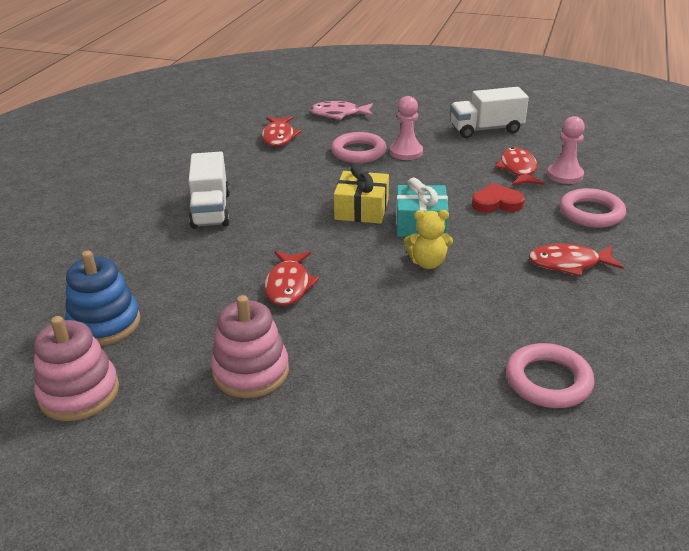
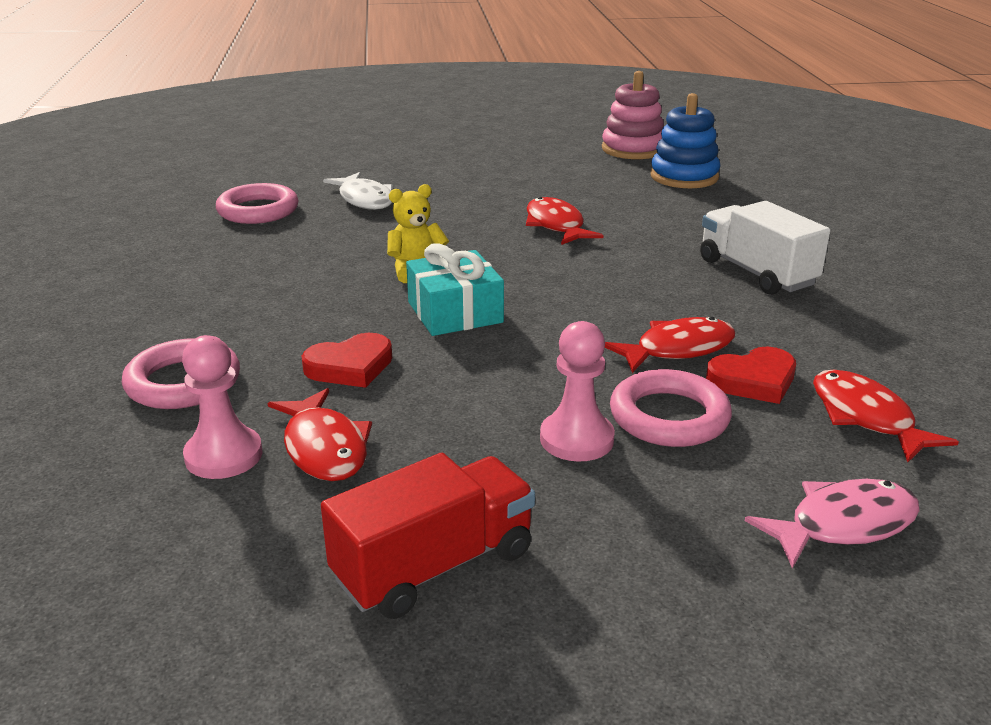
camera: 155 degrees right, 5 degrees down
pink stacking toy [211,295,289,398] -> none
yellow gift [334,164,389,224] -> none
white truck [450,87,529,138] -> red truck [321,453,535,619]
red fish [529,244,624,277] -> red fish moved to [605,317,735,373]
none -> white fish [323,172,393,210]
none -> red heart [706,347,796,404]

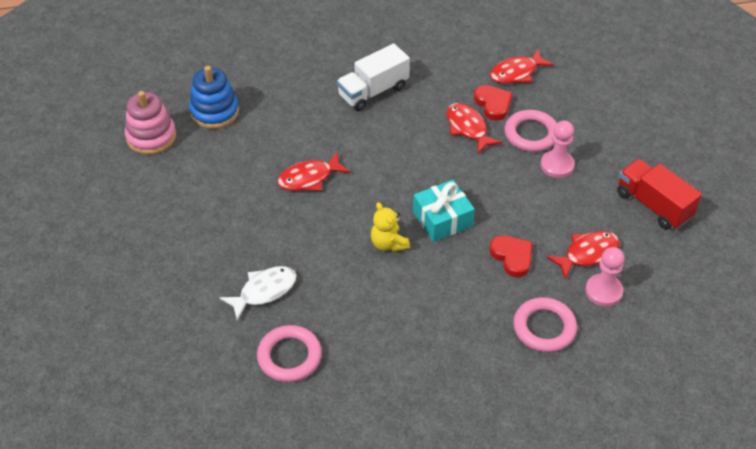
camera: 95 degrees left, 20 degrees up
pink fish [745,479,920,569] -> none

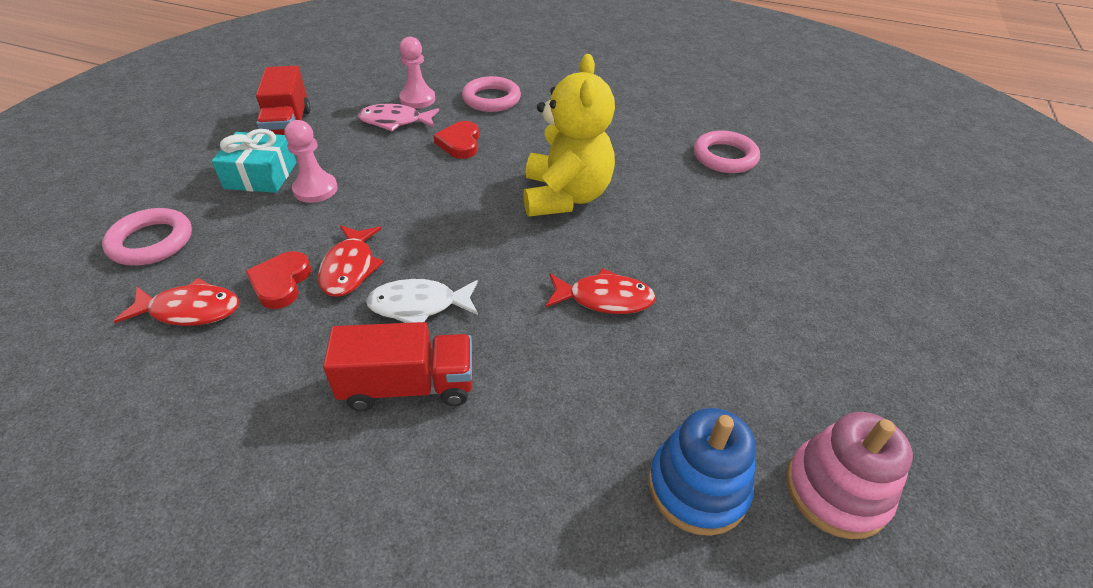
camera: 150 degrees left, 5 degrees down
white fish [220,266,297,320] -> white fish moved to [366,279,478,323]
white truck [337,43,410,111] -> red truck [323,322,472,411]
yellow teddy bear [371,202,410,252] -> yellow teddy bear [523,54,615,216], size x2.04
turquoise gift [413,180,475,242] -> turquoise gift moved to [212,129,296,193]
pink ring [504,110,557,152] -> pink ring moved to [102,208,192,266]
red fish [546,231,619,279] -> pink fish [358,104,439,131]

